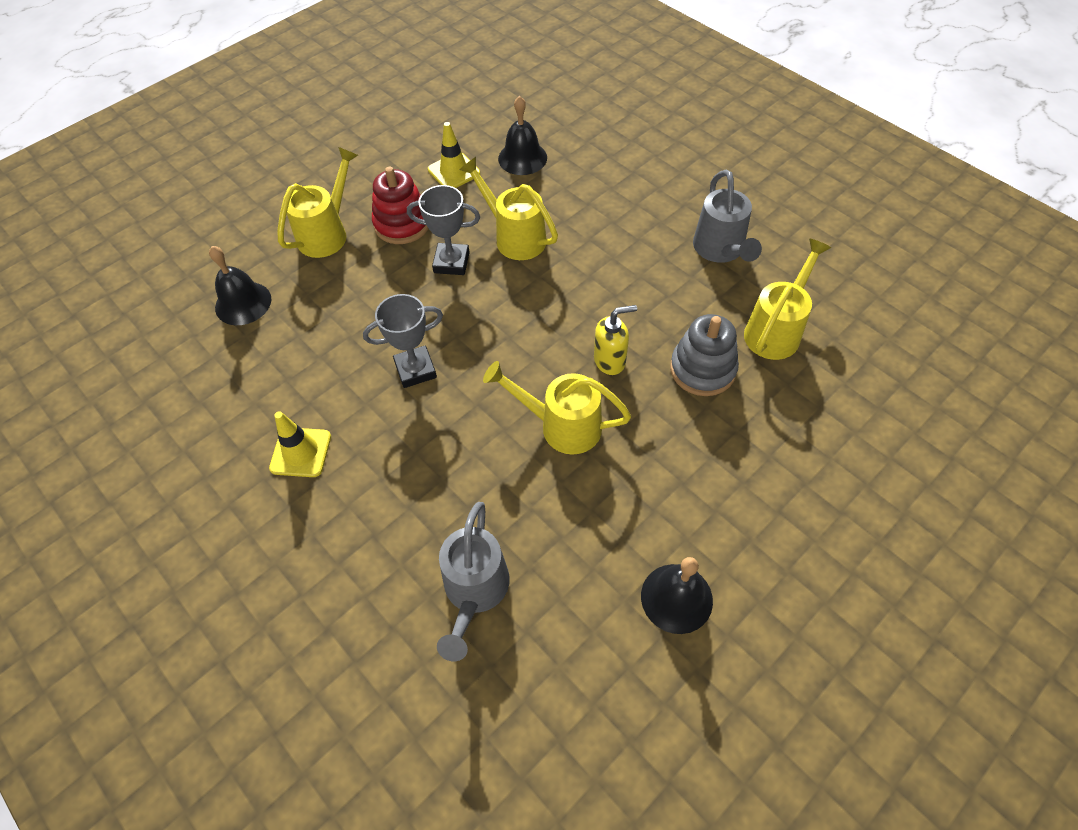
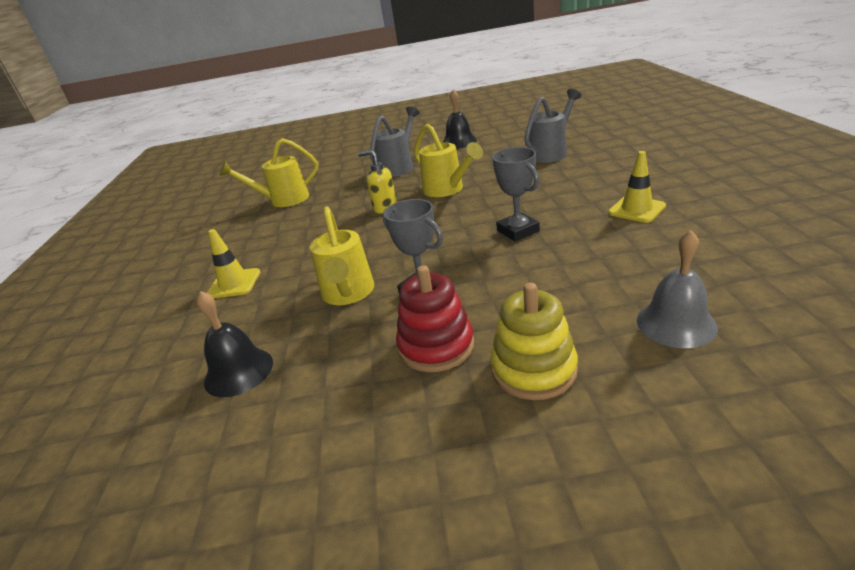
camera: 140 degrees left, 25 degrees down
black bell [209,246,272,325] -> grey bell [637,230,718,348]
yellow watering can [278,147,358,258] -> yellow stacking toy [490,283,578,400]
grey trophy [363,294,443,388] -> grey trophy turned 45 degrees clockwise [492,147,540,241]
yellow traffic cone [428,122,480,188] -> yellow traffic cone moved to [207,229,260,298]
grey stacking toy [670,314,739,396] -> none
grey watering can [693,170,762,263] -> grey watering can moved to [370,107,420,177]

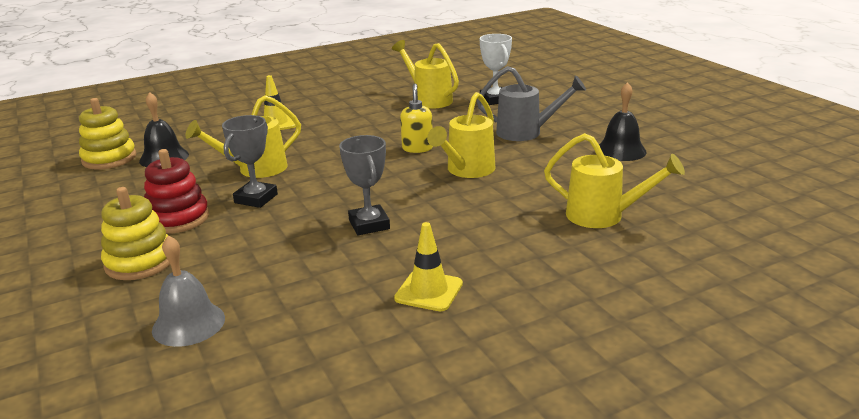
camera: 65 degrees right, 5 degrees down
grey trophy [492,147,540,241] -> grey trophy turned 60 degrees counterclockwise [339,135,390,235]
grey watering can [524,89,582,163] -> yellow watering can [544,133,685,228]
none -> yellow stacking toy [79,98,136,170]
none -> white trophy [479,34,512,105]

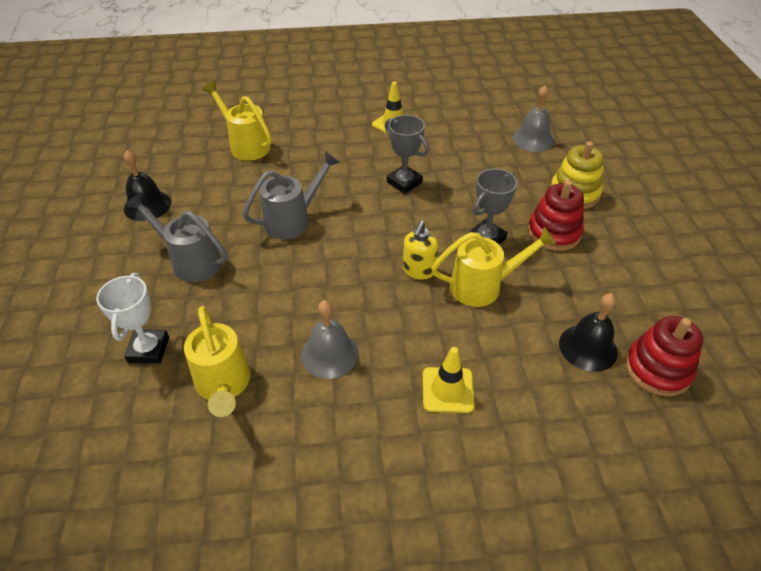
camera: 160 degrees left, 20 degrees up
yellow stacking toy [79,98,136,170] -> red stacking toy [625,316,703,397]
grey trophy [339,135,390,235] -> grey trophy turned 45 degrees counterclockwise [385,115,429,194]
yellow soap dispenser [400,84,433,153] -> yellow soap dispenser moved to [403,221,438,280]
yellow watering can [427,92,495,178] -> grey watering can [243,151,340,239]
none -> grey bell [301,300,359,379]

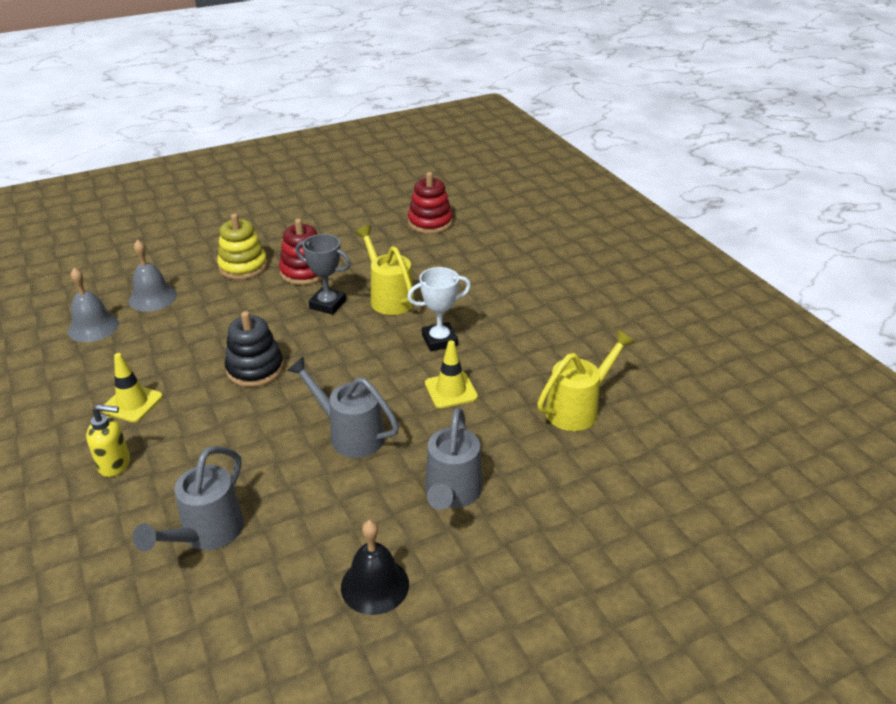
camera: 110 degrees left, 10 degrees down
white trophy [96,273,169,364] -> white trophy moved to [407,267,471,351]
yellow watering can [202,81,272,161] -> grey watering can [133,446,244,551]
grey bell [301,300,359,379] -> grey bell moved to [68,268,119,342]
grey trophy [385,115,429,194] -> black stacking toy [225,311,284,387]
yellow soap dispenser [403,221,438,280] -> yellow soap dispenser moved to [86,404,130,477]
yellow traffic cone [423,347,475,413] -> yellow traffic cone moved to [425,340,478,408]
black bell [559,294,618,372] -> none

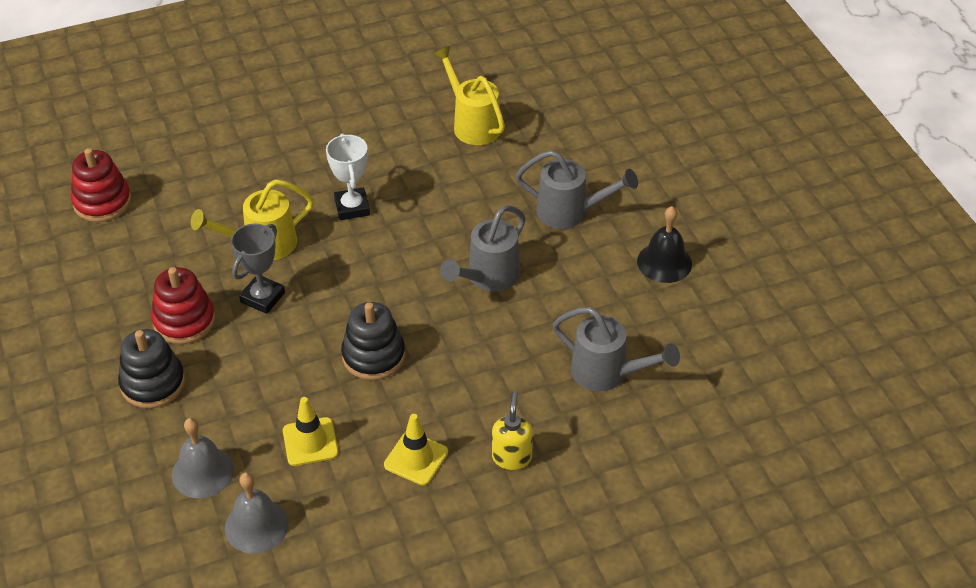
camera: 85 degrees left, 10 degrees up
yellow stacking toy [217,214,268,280] -> black stacking toy [118,329,185,408]
yellow traffic cone [425,340,478,408] -> yellow traffic cone moved to [283,397,339,466]

